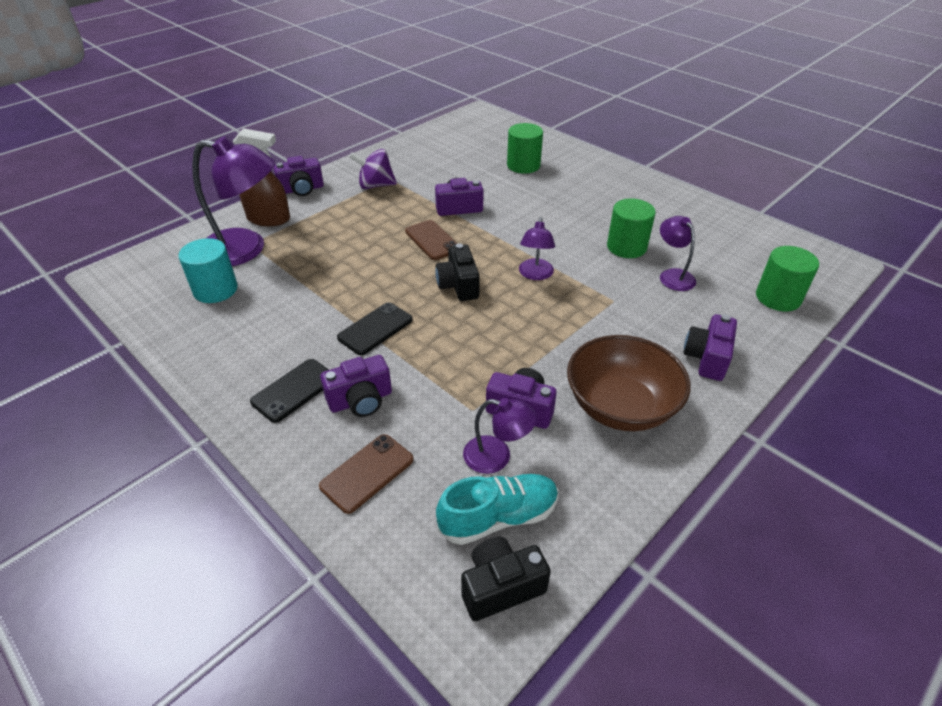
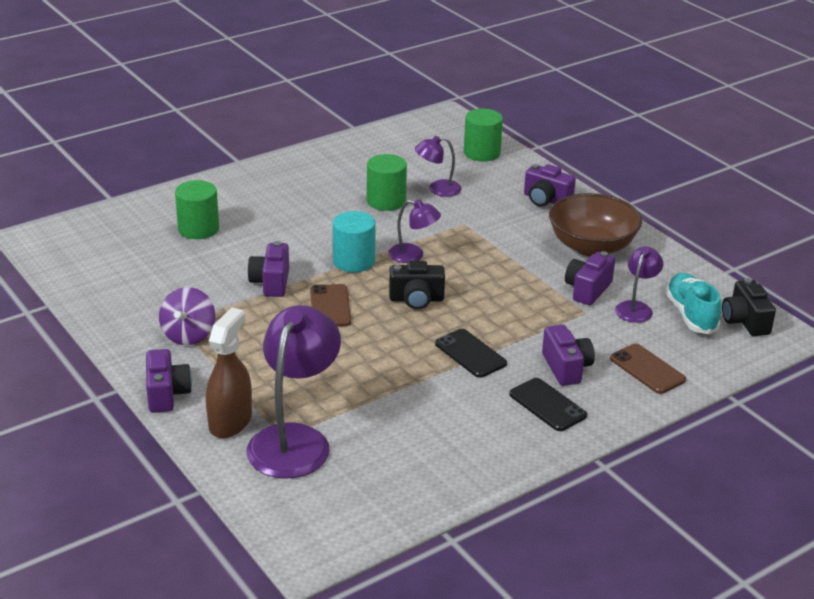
camera: 80 degrees left, 10 degrees down
turquoise cylinder [179,238,238,303] -> turquoise cylinder moved to [332,211,376,272]
brown phone [405,220,458,260] -> brown phone turned 75 degrees counterclockwise [310,284,351,327]

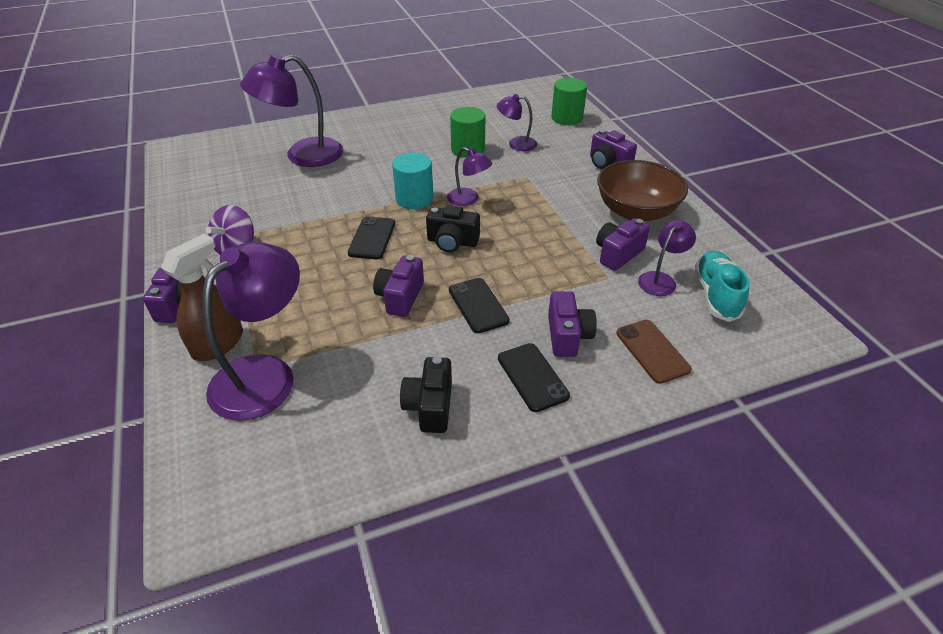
camera: 15 degrees right, 10 degrees up
green cylinder [175,180,219,239] -> purple lamp [240,54,343,167]
purple camera [248,241,289,297] -> purple camera moved to [373,255,424,317]
brown phone [310,284,351,327] -> black phone [348,216,395,260]
black camera [722,278,776,336] -> black camera moved to [400,357,452,433]

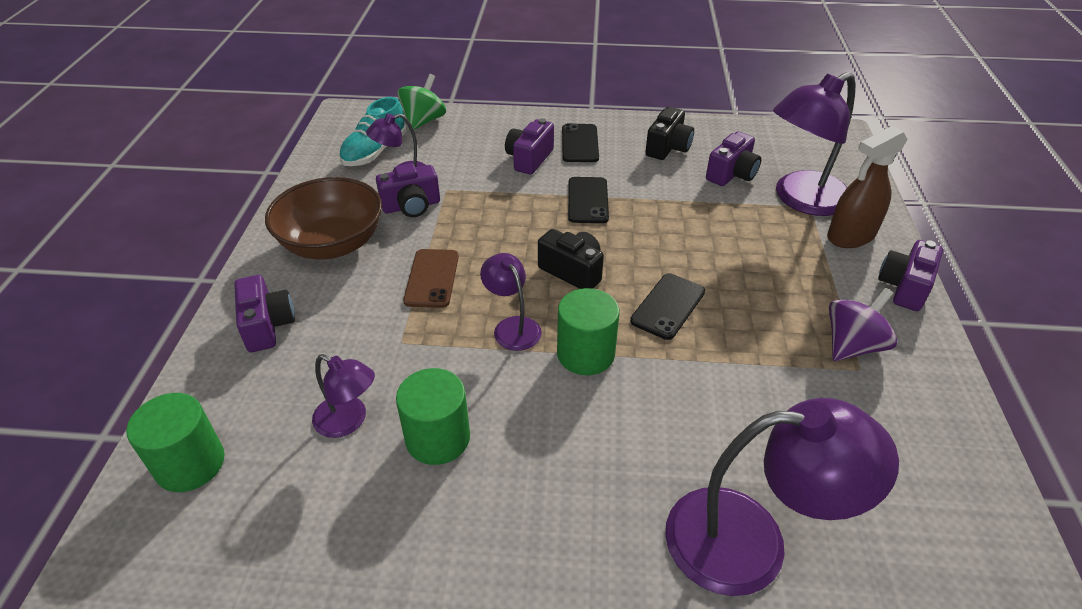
camera: 155 degrees left, 0 degrees up
purple camera [373,255,424,317] -> purple camera moved to [706,131,761,186]
turquoise cylinder [392,153,433,209] -> green cylinder [557,288,620,375]
brown phone [616,320,692,384] -> brown phone moved to [403,249,459,308]
none -> green spinning top [397,74,446,130]

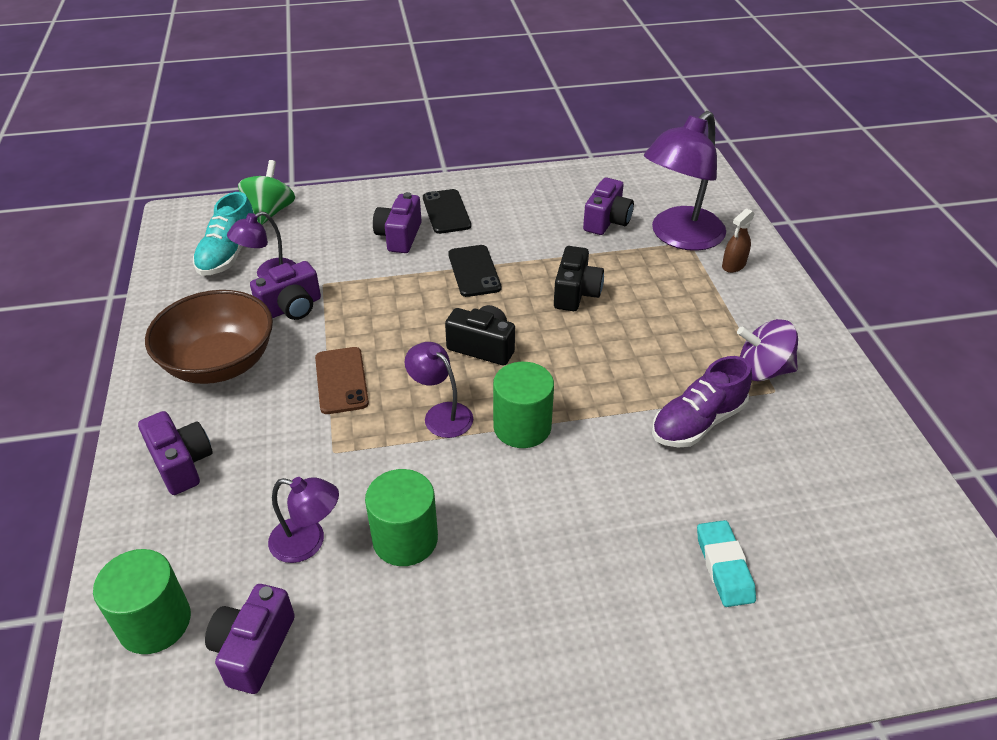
camera: 15 degrees left, 0 degrees up
black phone [630,273,705,340] -> none
black camera [645,107,694,160] -> black camera moved to [554,246,604,311]
purple lamp [665,398,899,596] -> turquoise eraser [697,520,756,607]
brown spray bottle [827,126,908,248] -> brown spray bottle [722,208,754,273], size x0.55
purple spinning top [829,288,897,361] -> purple spinning top turned 120 degrees counterclockwise [737,319,798,381]
purple camera [878,240,943,311] -> purple camera moved to [205,584,295,694]
none -> purple shoe [652,356,752,448]

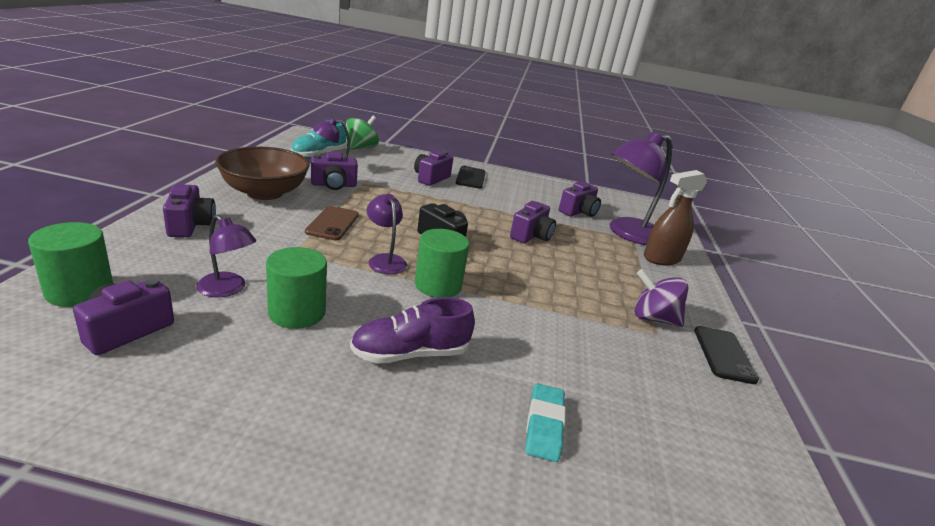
camera: 15 degrees right, 15 degrees down
black phone [448,245,501,297] -> black phone moved to [694,326,759,384]
black camera [554,246,604,311] -> purple camera [510,201,556,243]
purple shoe [652,356,752,448] -> purple shoe moved to [350,297,475,364]
brown spray bottle [722,208,754,273] -> brown spray bottle [644,170,707,265], size x1.80

